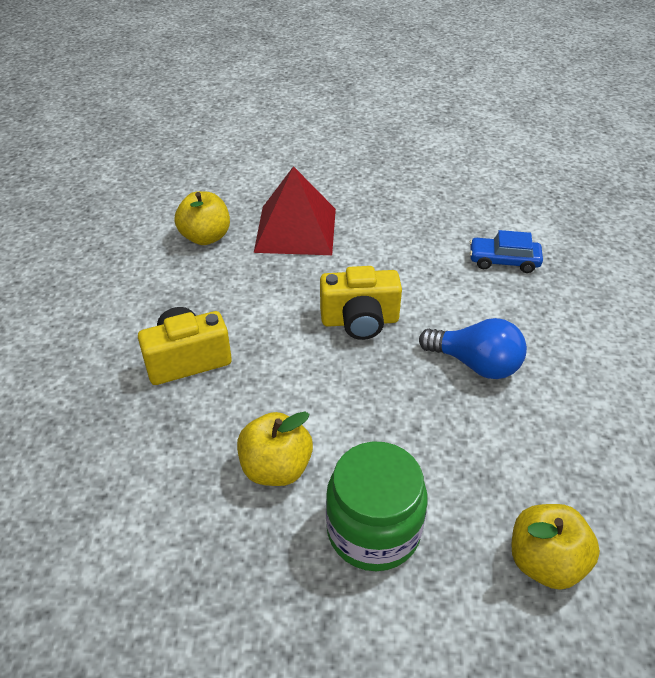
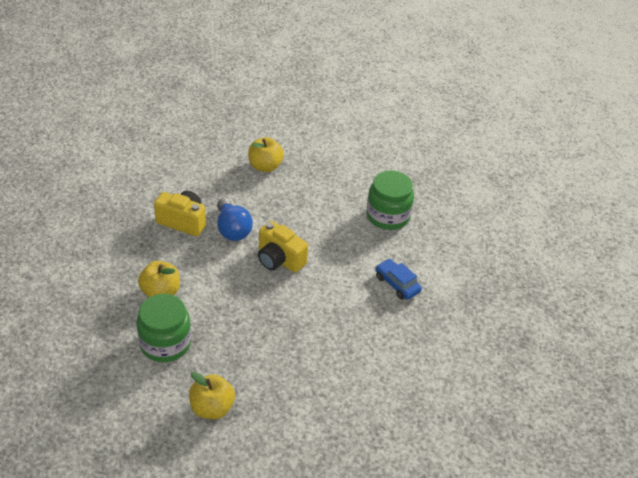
camera: 40 degrees right, 0 degrees up
red pyramid [254,166,336,255] -> none
blue light bulb [419,318,527,379] -> blue light bulb moved to [217,198,253,241]
none -> green jar [366,171,414,230]

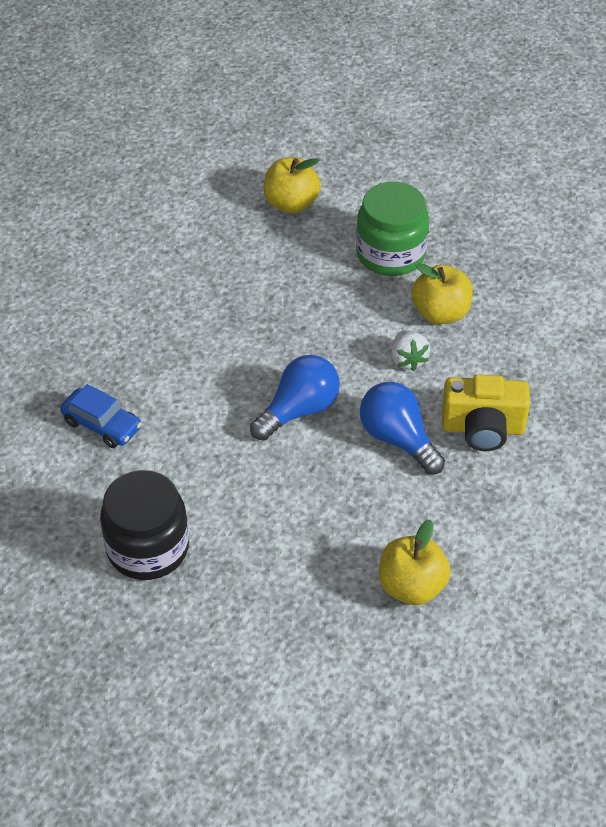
camera: 165 degrees right, 5 degrees up
yellow camera [258,221,308,273] -> blue light bulb [250,355,340,441]
green jar [366,171,414,230] -> black jar [100,470,189,580]
none -> white strawberry [391,330,430,371]

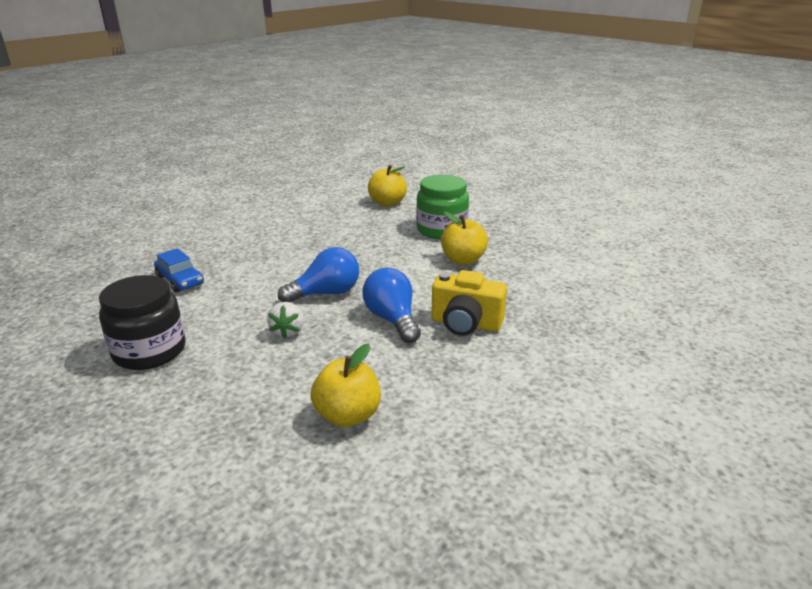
camera: 15 degrees right, 20 degrees down
white strawberry [391,330,430,371] -> white strawberry moved to [267,302,304,339]

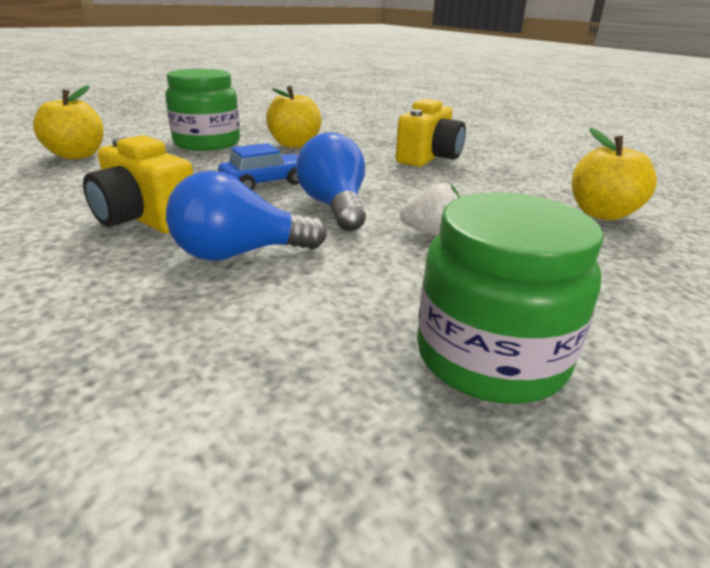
camera: 80 degrees left, 0 degrees up
black jar [99,275,186,370] -> green jar [417,192,604,404]
blue car [154,248,204,293] -> blue car moved to [218,143,299,190]
blue light bulb [362,268,421,343] -> blue light bulb moved to [166,171,327,261]
none -> yellow camera [83,135,193,233]

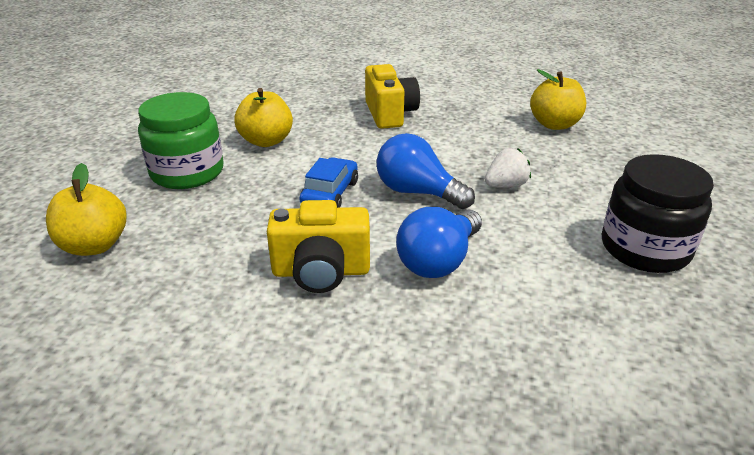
camera: 40 degrees left, 5 degrees up
green jar [417,192,604,404] -> black jar [602,154,714,273]

